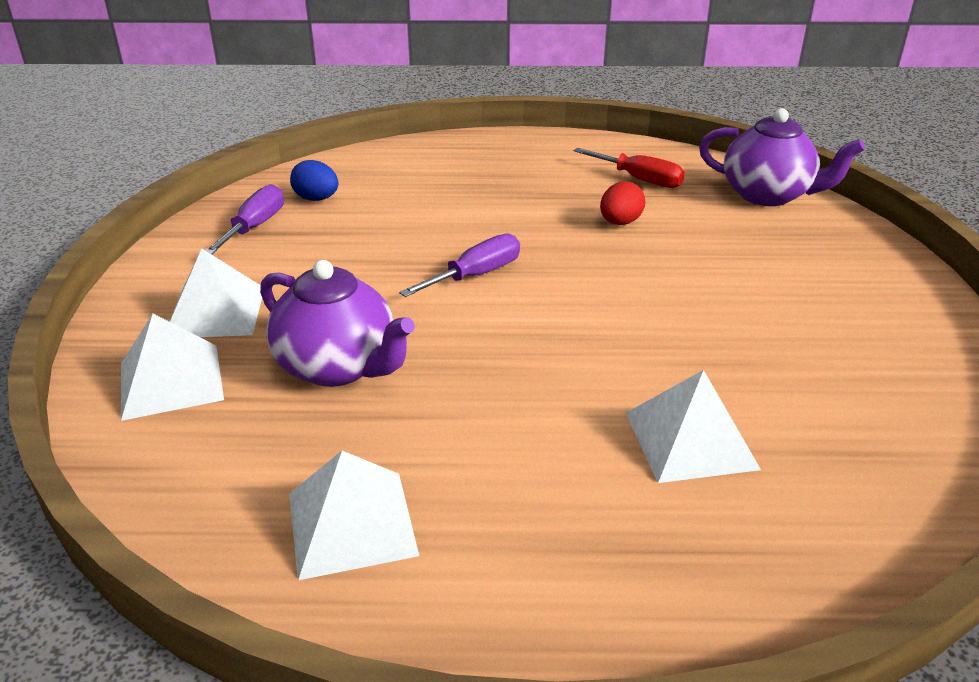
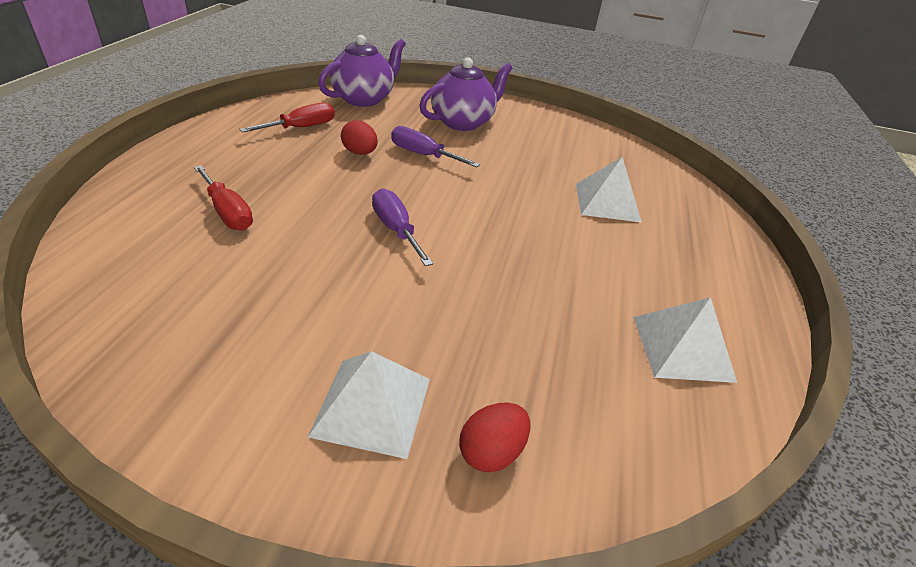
camera: 80 degrees left, 5 degrees up
white pyramid [121,314,224,421] -> red egg [459,402,530,472]
purple screwdriver [205,184,284,255] -> purple screwdriver moved to [391,126,480,167]
purple teapot [260,260,415,387] -> purple teapot moved to [419,57,512,131]
blue egg [290,160,338,201] -> none
none -> red screwdriver [194,165,253,231]

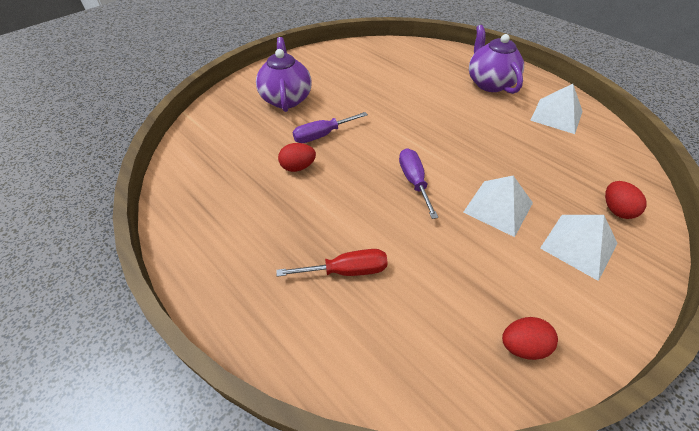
camera: 55 degrees left, 10 degrees up
red screwdriver [239,102,335,133] -> none
purple teapot [318,35,406,107] -> purple teapot moved to [469,25,524,94]
purple screwdriver [372,188,433,266] -> purple screwdriver turned 75 degrees clockwise [399,148,438,219]
white pyramid [576,157,642,223] -> white pyramid moved to [463,176,533,237]
none -> red egg [502,317,558,360]

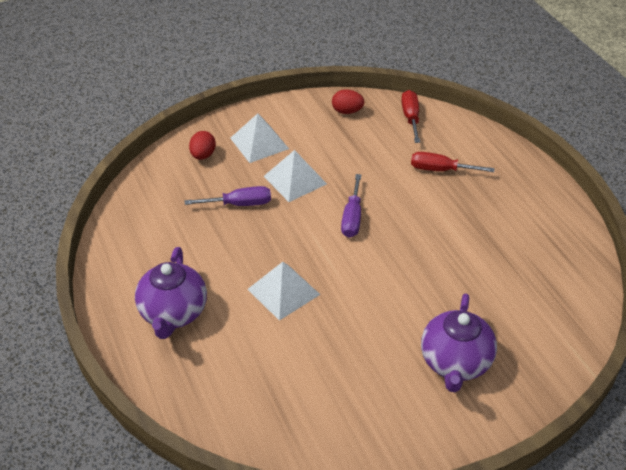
camera: 160 degrees left, 5 degrees down
red egg [278,143,316,172] -> none
purple screwdriver [293,112,368,143] -> purple screwdriver moved to [185,186,271,206]
white pyramid [530,84,583,134] -> white pyramid moved to [248,262,321,321]
none -> red screwdriver [401,90,420,143]

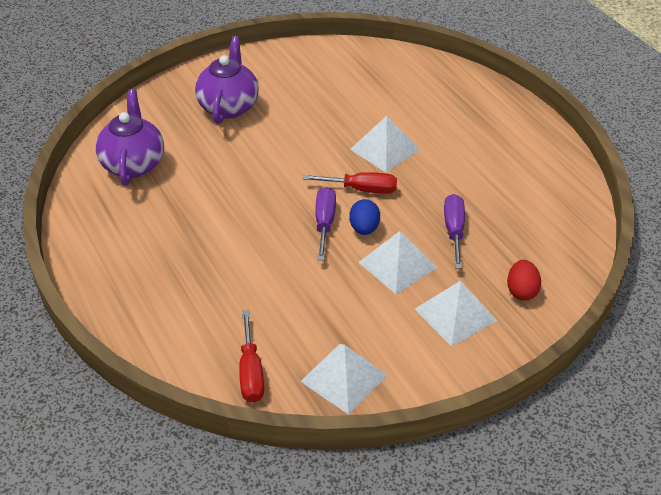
camera: 175 degrees right, 0 degrees up
purple teapot [135,247,207,339] -> purple teapot moved to [95,89,164,186]
purple screwdriver [185,186,271,206] -> purple screwdriver turned 105 degrees clockwise [444,194,465,269]
red egg [332,89,364,114] -> white pyramid [300,344,387,415]
red screwdriver [411,152,495,172] -> red screwdriver moved to [303,172,397,194]
none -> blue egg [349,199,380,235]

